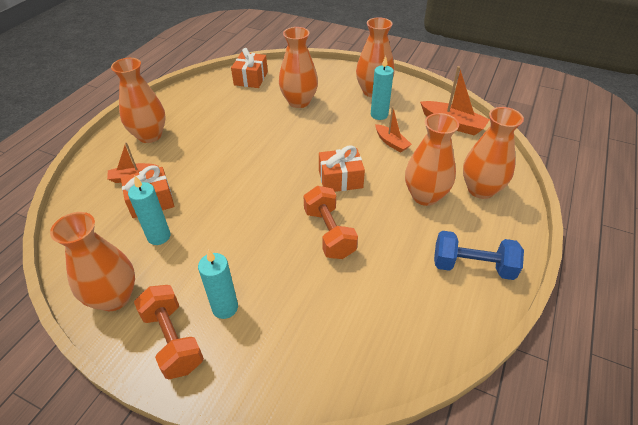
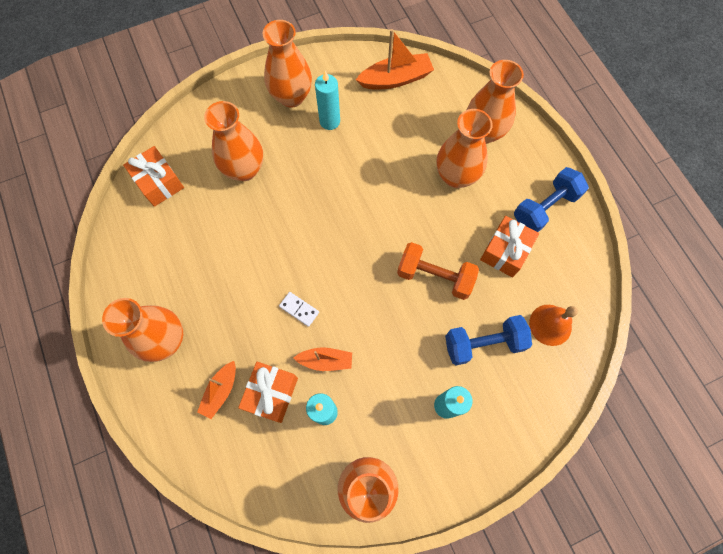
camera: 50 degrees left, 25 degrees up
orange dumbbell [134,285,204,379] -> none
orange gift [319,145,365,192] -> orange gift moved to [480,216,539,277]
orange boat [376,106,412,153] -> orange boat moved to [294,347,352,371]
none -> white domino [279,292,319,327]
none -> blue dumbbell [445,315,532,365]
none -> orange bell [529,305,578,346]

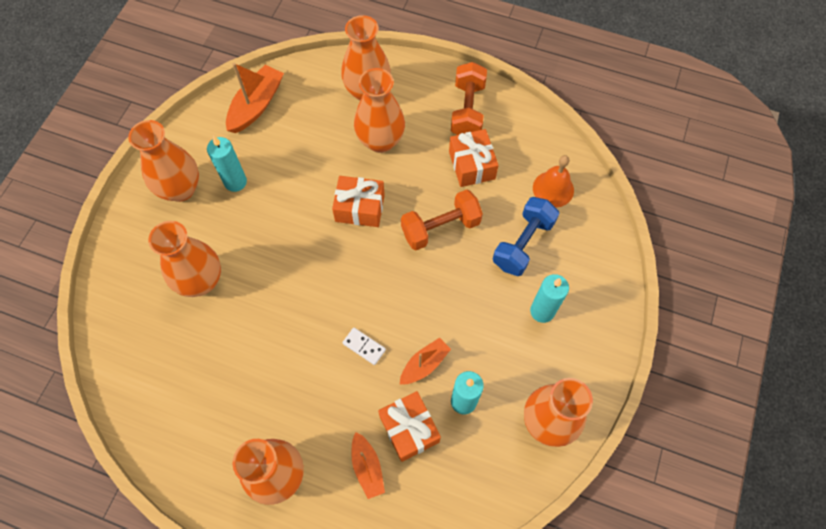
camera: 45 degrees left, 5 degrees down
orange gift [123,146,184,207] -> orange gift moved to [332,176,385,227]
white domino [279,292,319,327] -> white domino turned 45 degrees clockwise [342,328,386,365]
blue dumbbell [514,167,589,232] -> orange dumbbell [451,62,487,135]

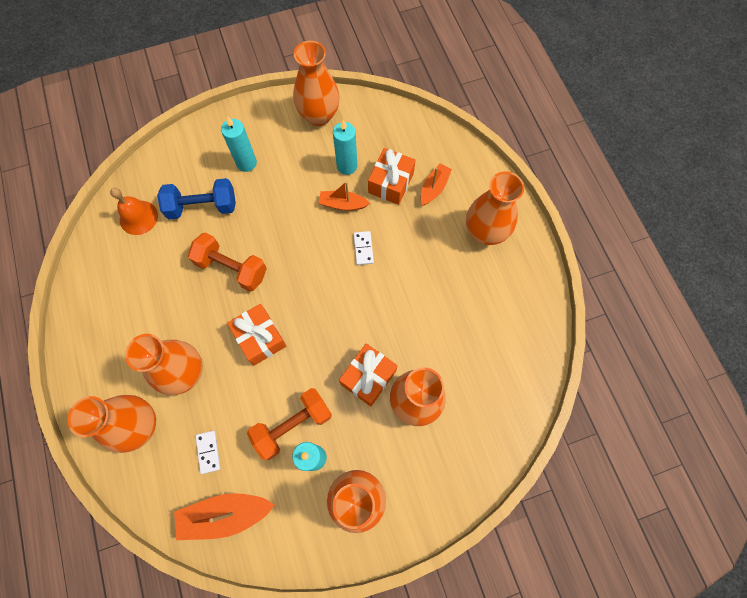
camera: 130 degrees left, 5 degrees up
orange gift [449,129,499,187] -> orange gift moved to [339,343,398,406]
orange dumbbell [451,62,487,135] -> orange dumbbell moved to [247,388,332,460]
none -> white domino [195,431,220,474]

